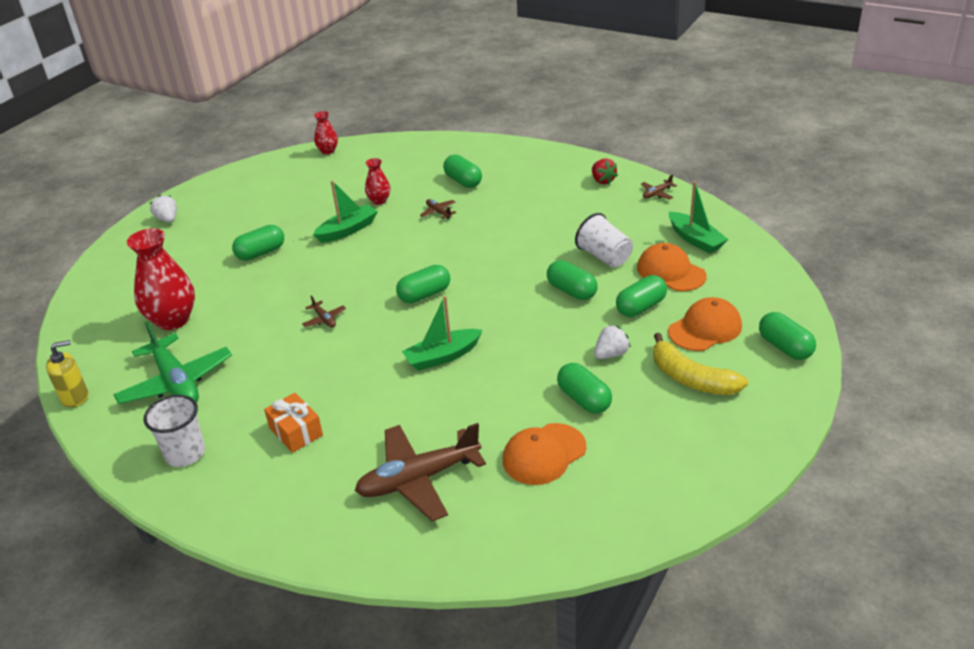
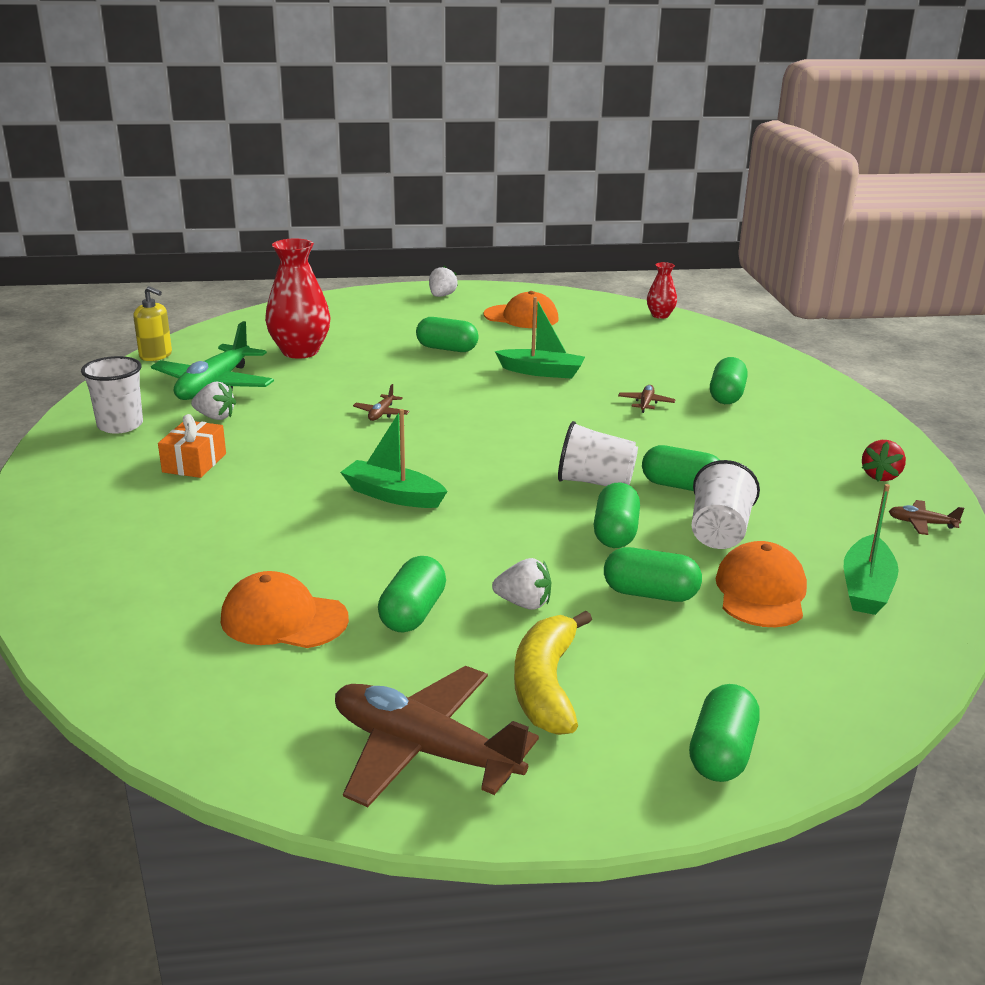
camera: 50 degrees right, 10 degrees down
brown plane [355,423,486,521] -> brown plane moved to [335,666,539,807]
red vase [365,158,390,205] -> none
green capsule [396,265,450,303] -> green capsule moved to [642,445,720,491]
orange cap [668,297,742,351] -> orange cap moved to [483,291,559,328]
none -> white strawberry [191,381,236,420]
none -> white cup [558,421,638,486]

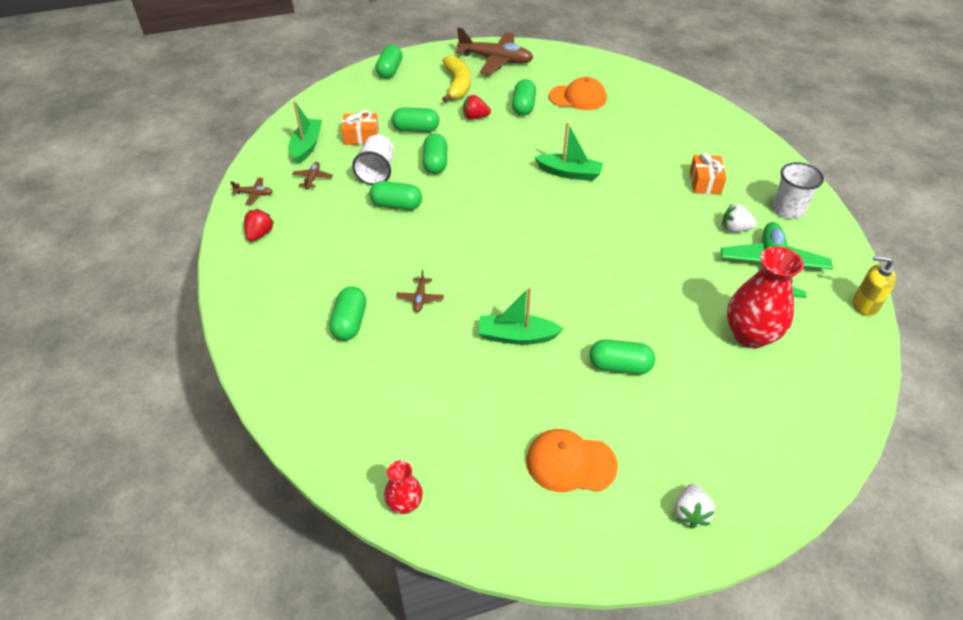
camera: 170 degrees right, 20 degrees up
brown plane [353,384,410,421] -> brown plane moved to [292,162,333,189]
white strawberry [492,558,551,610] -> red strawberry [463,95,491,120]
white cup [558,421,638,486] -> none
orange cap [716,541,807,627] -> orange gift [341,110,379,145]

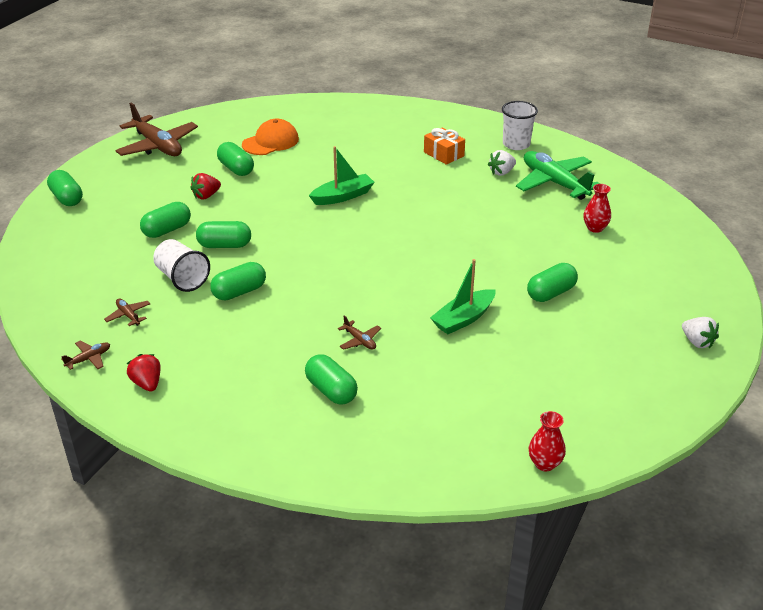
camera: 45 degrees left, 10 degrees down
green boat [289,101,322,164] -> none
orange gift [341,110,379,145] -> none
green capsule [422,133,447,174] -> green capsule turned 45 degrees counterclockwise [196,221,251,248]
yellow banana [442,55,471,103] -> none
brown plane [455,27,533,75] -> brown plane turned 75 degrees clockwise [115,103,198,156]
orange cap [526,429,618,492] -> none
red vase [727,246,804,348] -> red vase [583,184,611,233], size x0.52
yellow soap dispenser [853,256,896,316] -> none

